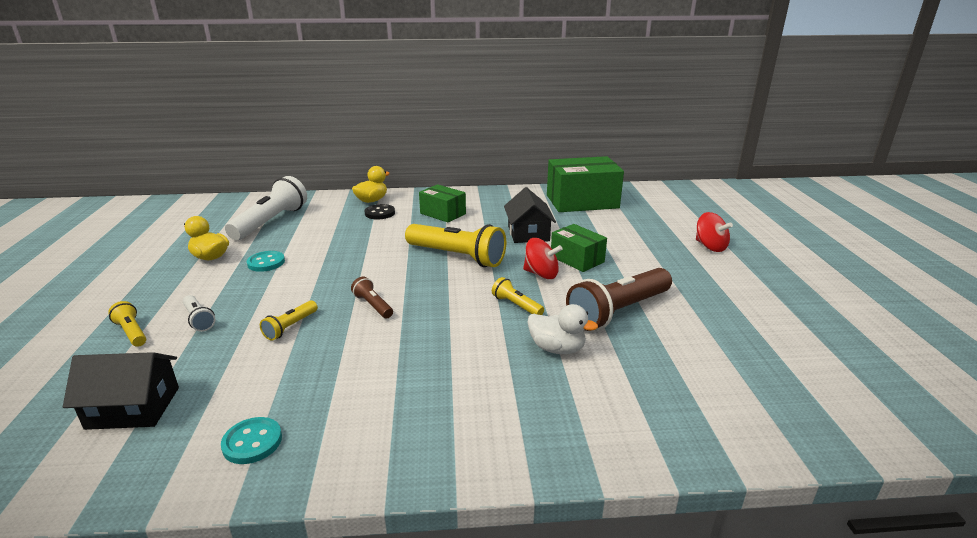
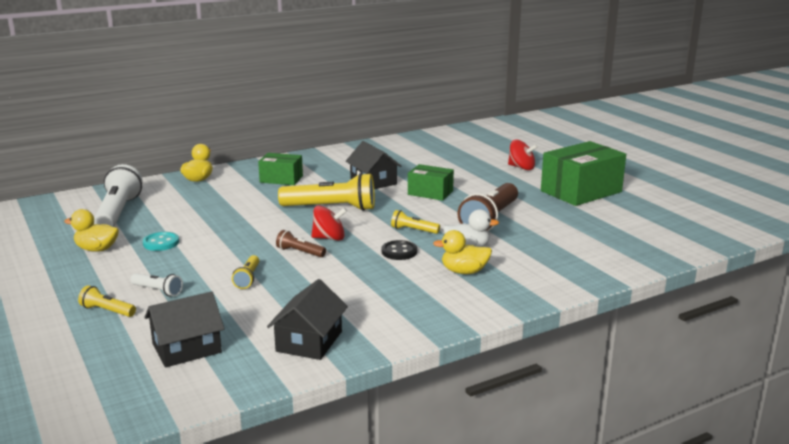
camera: 25 degrees left, 5 degrees down
turquoise button [221,417,282,464] -> black house [267,279,348,360]
black button [364,204,395,220] -> black button moved to [382,240,417,260]
red spinning top [523,238,563,279] -> red spinning top moved to [311,206,347,241]
green box [547,156,624,212] -> green box moved to [541,141,626,206]
none -> yellow duck [433,230,492,274]

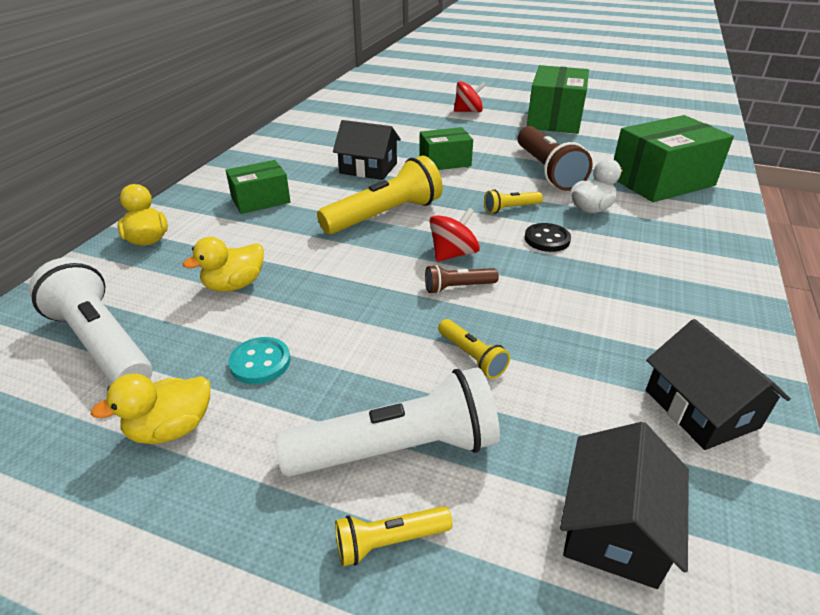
camera: 40 degrees left, 15 degrees up
white flashlight [130,273,183,296] -> white flashlight [275,367,500,477], size x2.10
yellow duck [433,230,492,274] -> yellow duck moved to [183,237,264,292]
none -> green box [614,115,734,202]

